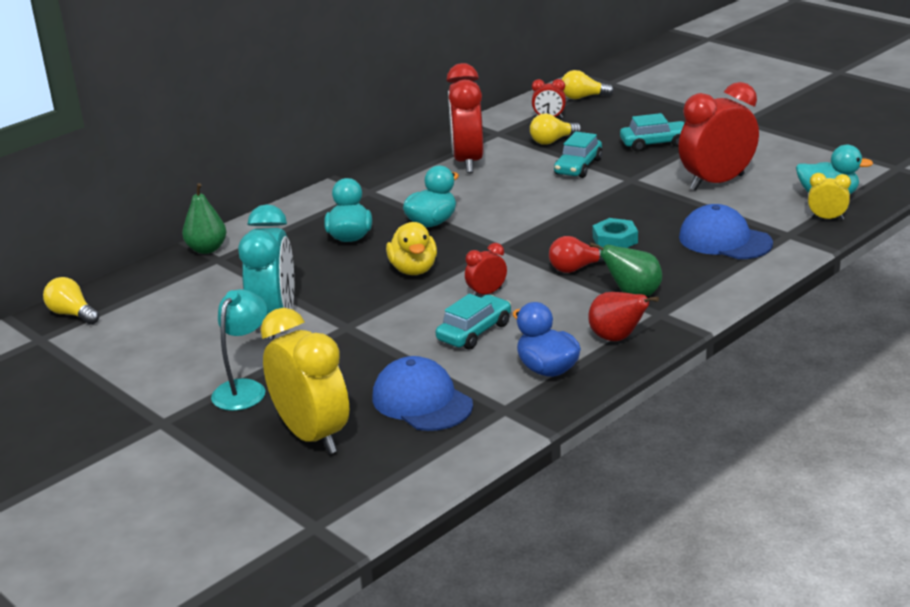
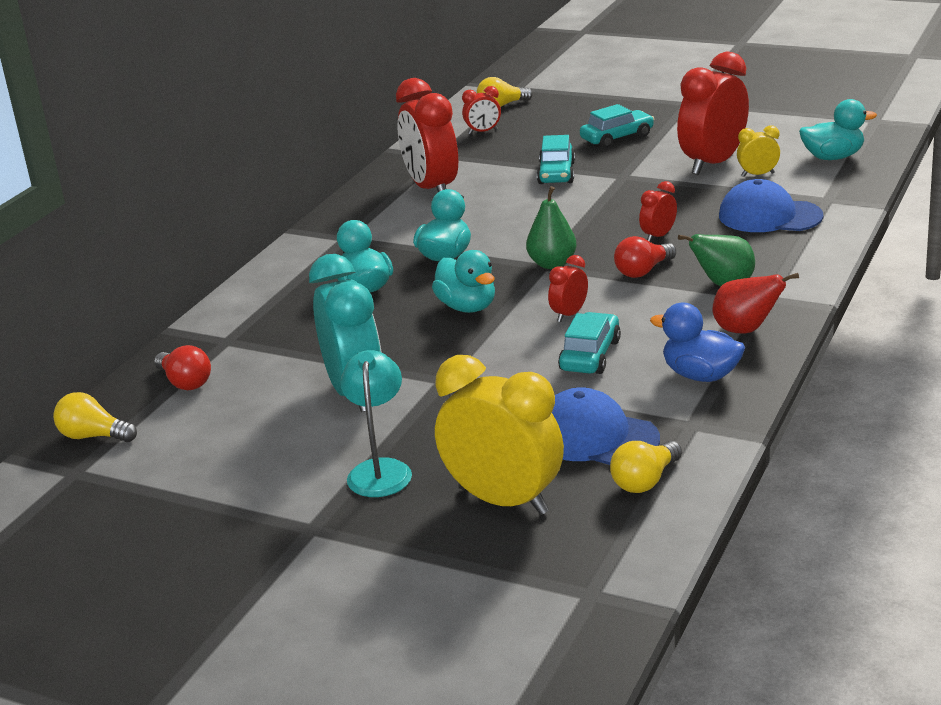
camera: 20 degrees left, 0 degrees up
green pear [182,183,226,254] -> green pear moved to [526,186,577,269]
yellow duck [386,222,437,275] -> turquoise duck [432,250,495,313]
yellow light bulb [530,114,582,145] -> yellow light bulb moved to [610,441,682,493]
turquoise nut [593,218,638,248] -> red clock [639,181,677,242]
yellow clock [808,173,851,220] -> yellow clock moved to [737,125,780,177]
none -> red light bulb [154,345,211,390]

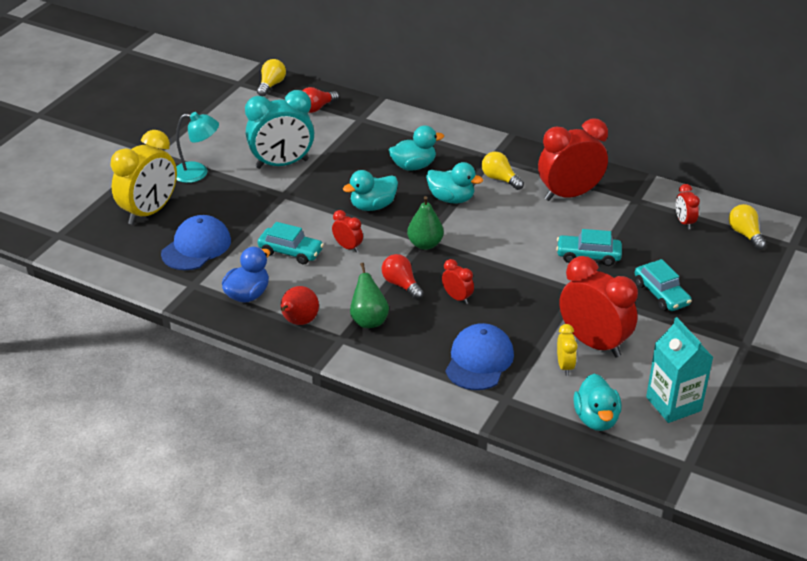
camera: 90 degrees right, 10 degrees up
yellow light bulb [610,441,682,493] -> yellow light bulb moved to [482,152,524,190]
none -> turquoise carton [646,317,714,423]

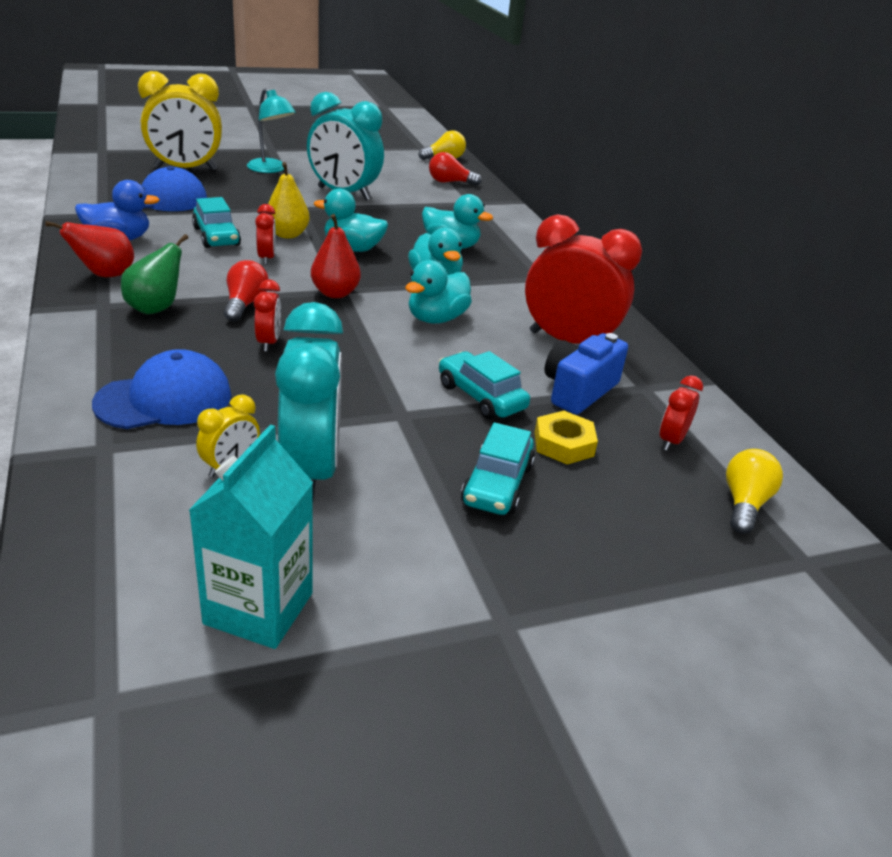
camera: 40 degrees right, 5 degrees down
green pear [407,196,444,250] -> red pear [311,214,361,298]
yellow light bulb [482,152,524,190] -> none
red clock [559,256,638,357] -> turquoise clock [275,302,343,502]
turquoise duck [573,374,622,431] -> turquoise duck moved to [405,260,472,324]
none -> yellow pear [268,162,310,238]
none -> yellow nut [534,411,598,464]
none -> blue camera [544,333,628,414]

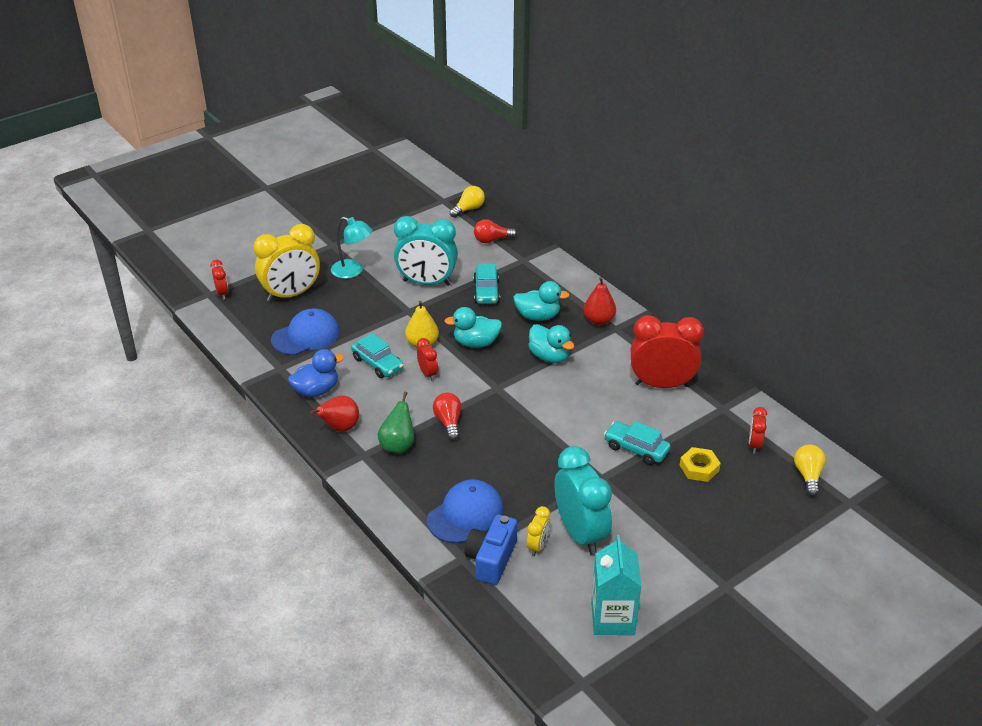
camera: 15 degrees left, 5 degrees up
red clock [254,279,281,352] -> red clock moved to [211,260,228,300]
red pear [311,214,361,298] -> red pear moved to [584,277,616,325]
turquoise duck [405,260,472,324] -> none
turquoise car [461,422,535,515] -> turquoise car moved to [473,264,500,304]
blue camera [544,333,628,414] -> blue camera moved to [465,515,517,585]

